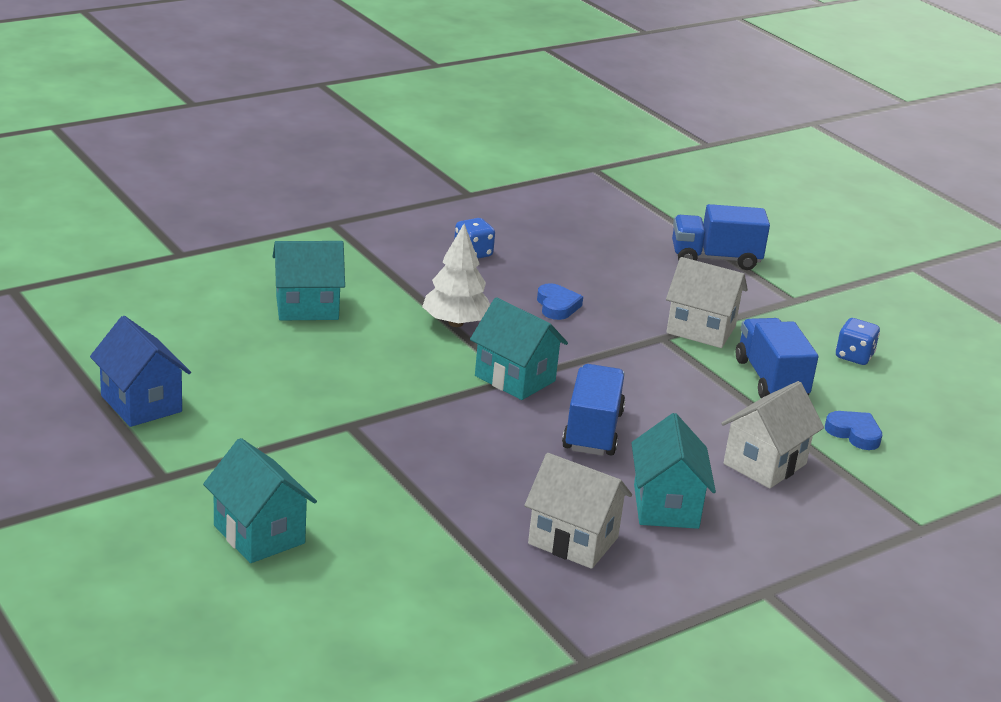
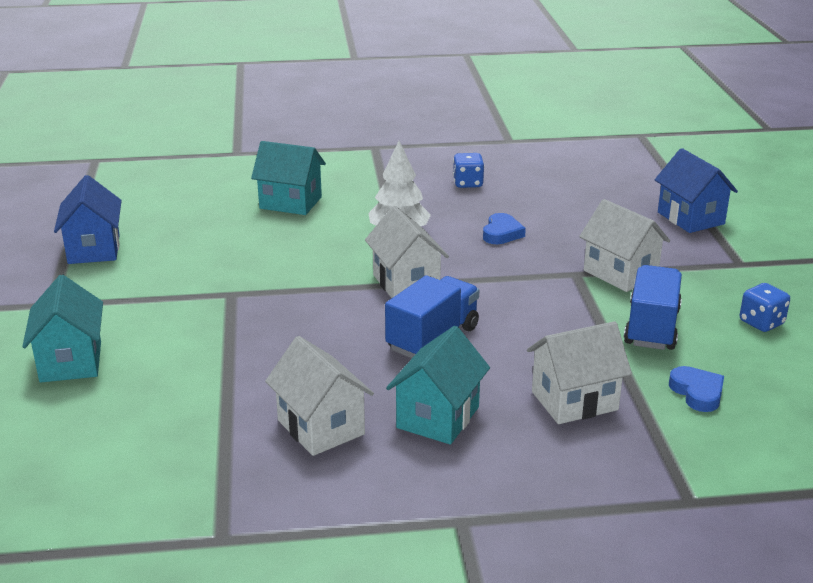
camera: 30 degrees right, 0 degrees up
turquoise house [470,297,568,400] -> white house [365,206,449,298]
blue truck [672,204,770,270] -> blue house [655,148,738,233]

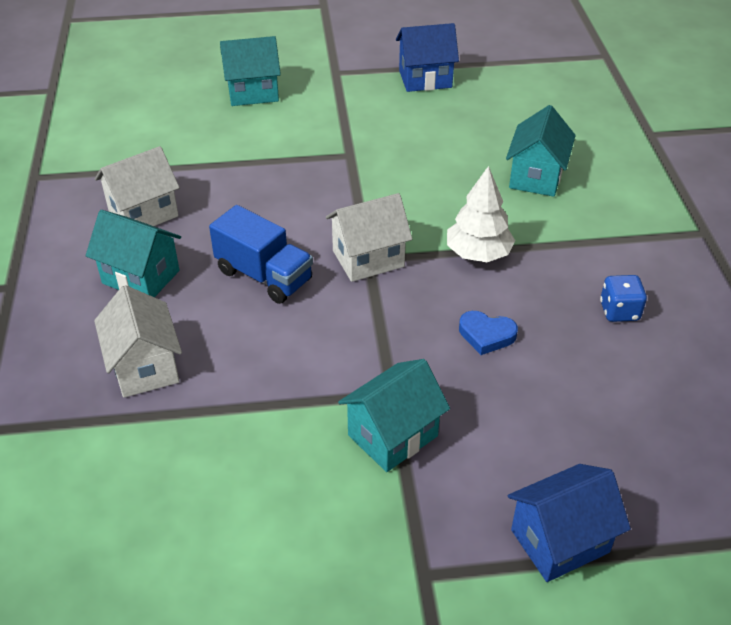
camera: 90 degrees right, 15 degrees up
white house [579,199,670,292] -> turquoise house [338,359,450,472]
blue truck [624,265,682,350] -> none
blue heart [669,366,724,412] -> none
blue dice [740,283,790,332] -> none

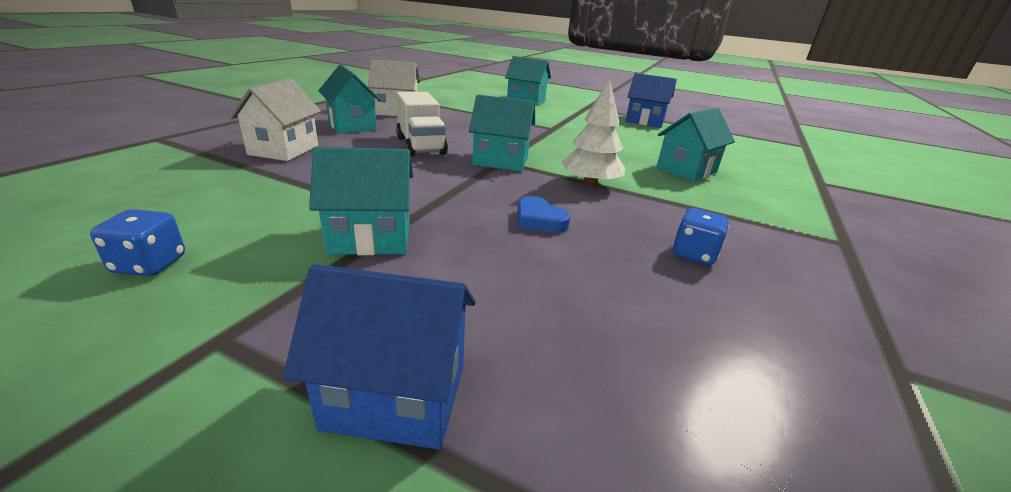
camera: 30 degrees right, 15 degrees down
blue truck [209,205,313,304] -> white truck [396,92,448,157]
white house [326,193,412,282] -> turquoise house [469,95,535,171]
none -> blue dice [90,209,185,276]

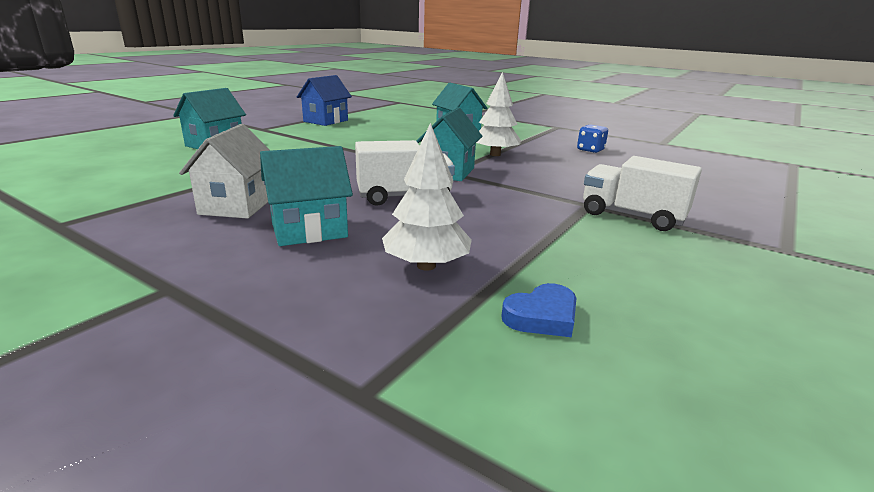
camera: 80 degrees left, 5 degrees down
blue dice [90,209,185,276] -> none
white house [229,78,321,161] -> white tree [382,123,472,271]
blue house [283,264,476,449] -> none
turquoise house [309,147,413,255] -> white truck [583,156,702,231]
blue heart [517,196,570,233] -> blue heart moved to [501,283,576,337]

